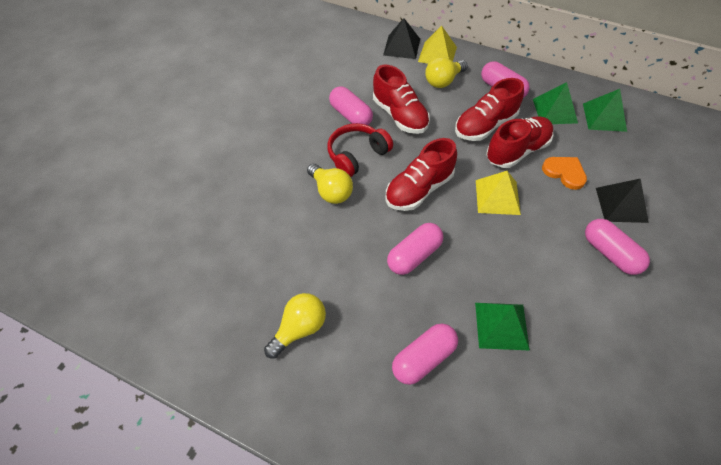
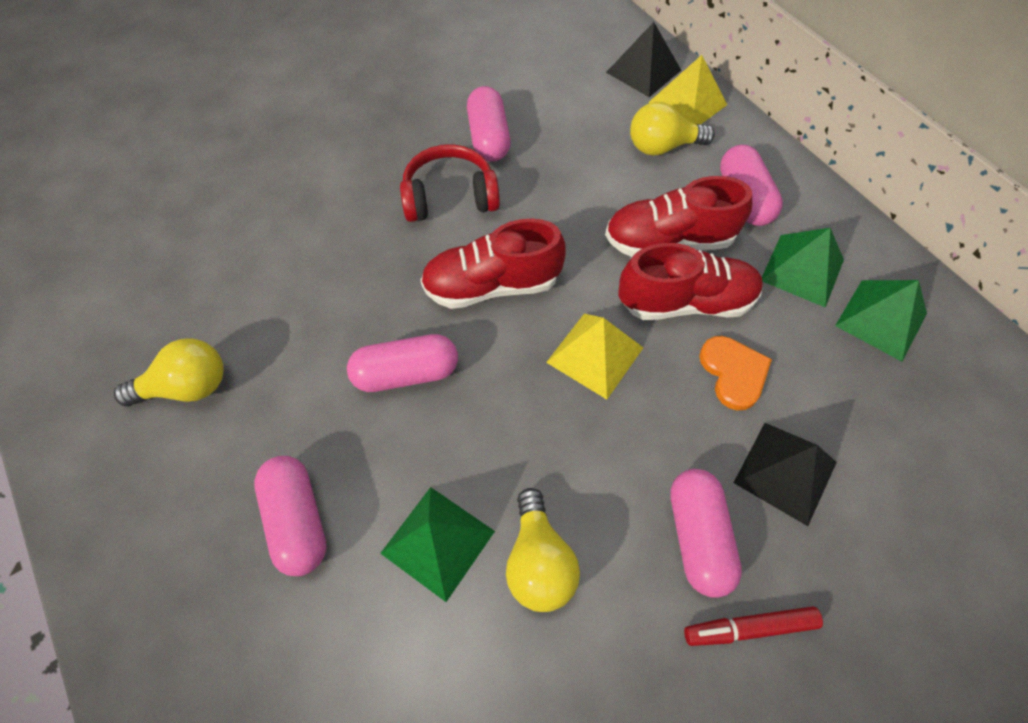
camera: 30 degrees right, 5 degrees up
yellow light bulb [307,164,353,204] -> yellow light bulb moved to [506,488,580,612]
red shoe [373,65,430,134] -> none
pink capsule [392,324,458,385] -> pink capsule turned 75 degrees clockwise [254,456,327,576]
none -> red marker [684,606,823,646]

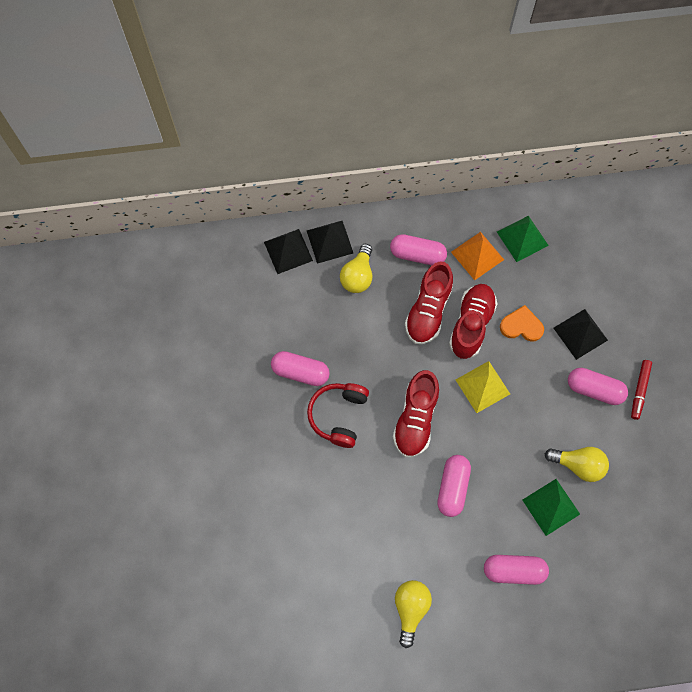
camera: 65 degrees left, 10 degrees up
yellow pyramid [648,55,727,125] -> black pyramid [307,221,353,264]
green pyramid [762,228,844,308] -> orange pyramid [451,232,504,280]

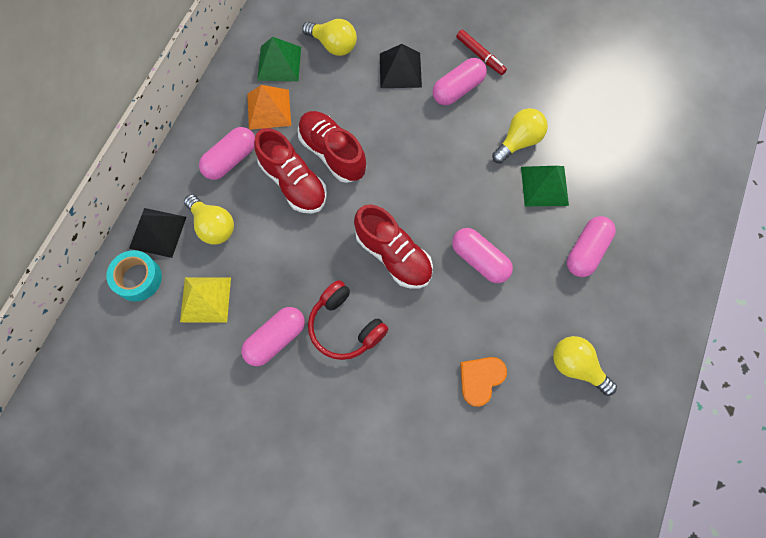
camera: 60 degrees left, 0 degrees up
black pyramid [264,229,313,274] -> turquoise tape [106,250,162,301]
yellow pyramid [456,361,510,413] -> yellow pyramid moved to [180,277,231,323]
orange heart [500,305,544,342] -> orange heart moved to [460,357,507,407]
none -> yellow light bulb [302,19,357,56]

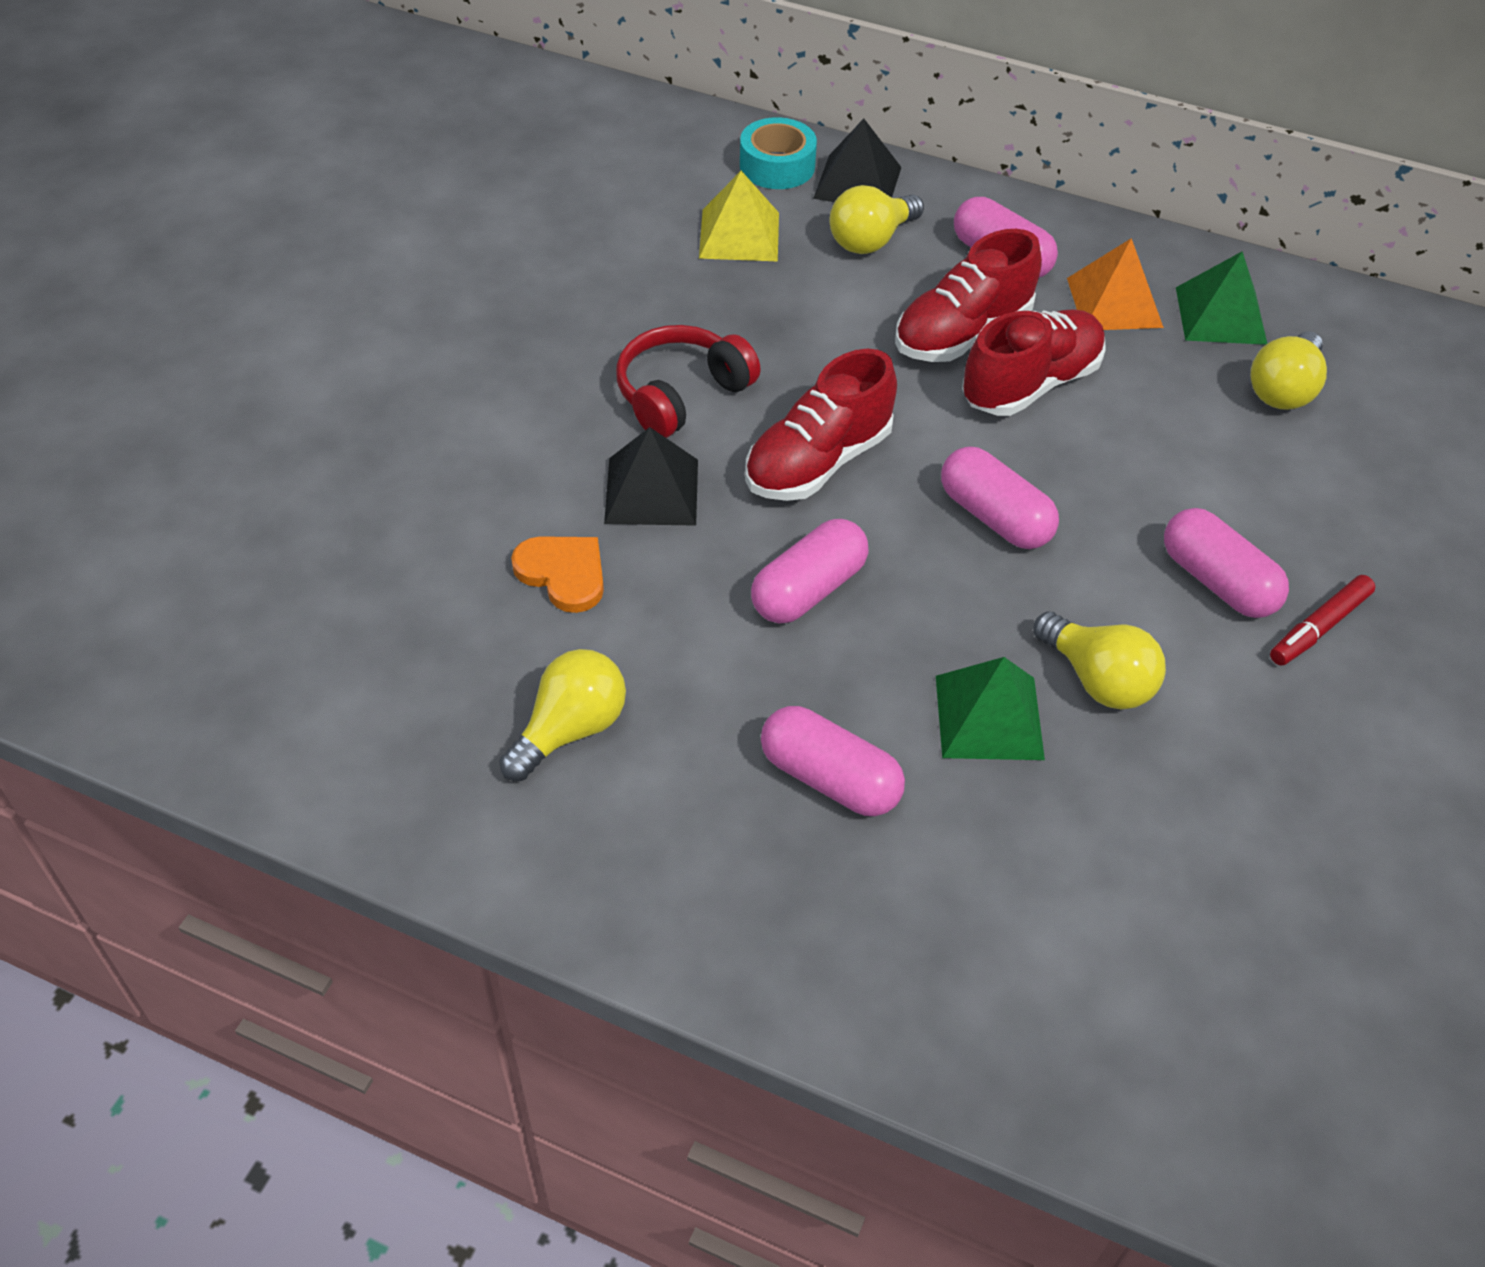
camera: 90 degrees right, 20 degrees down
pink capsule [241,307,305,366] -> pink capsule moved to [941,446,1059,549]
black pyramid [380,44,422,88] -> black pyramid moved to [604,427,698,526]

